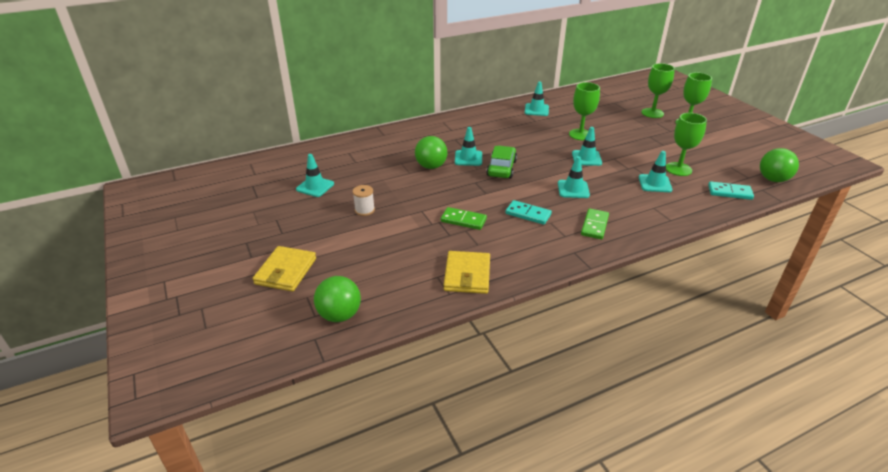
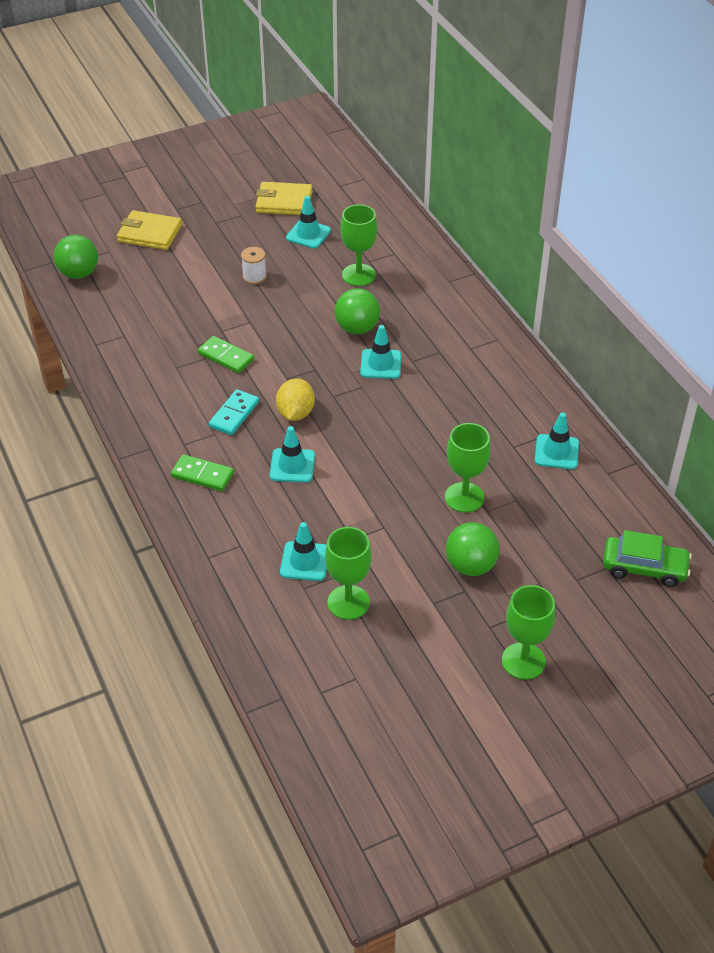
camera: 90 degrees right, 10 degrees up
green domino [441,207,487,230] -> green domino turned 75 degrees counterclockwise [198,336,254,373]
yellow wallet [444,251,490,294] -> yellow wallet moved to [255,182,313,215]
green car [486,146,517,179] -> green car moved to [603,530,692,587]
turquoise traffic cone [572,127,602,166] -> none
green goblet [642,63,675,118] -> green goblet moved to [341,205,377,286]
turquoise domino [708,181,754,200] -> none
green ball [760,148,799,182] -> green ball moved to [446,522,500,576]
none -> yellow lemon [276,378,315,421]

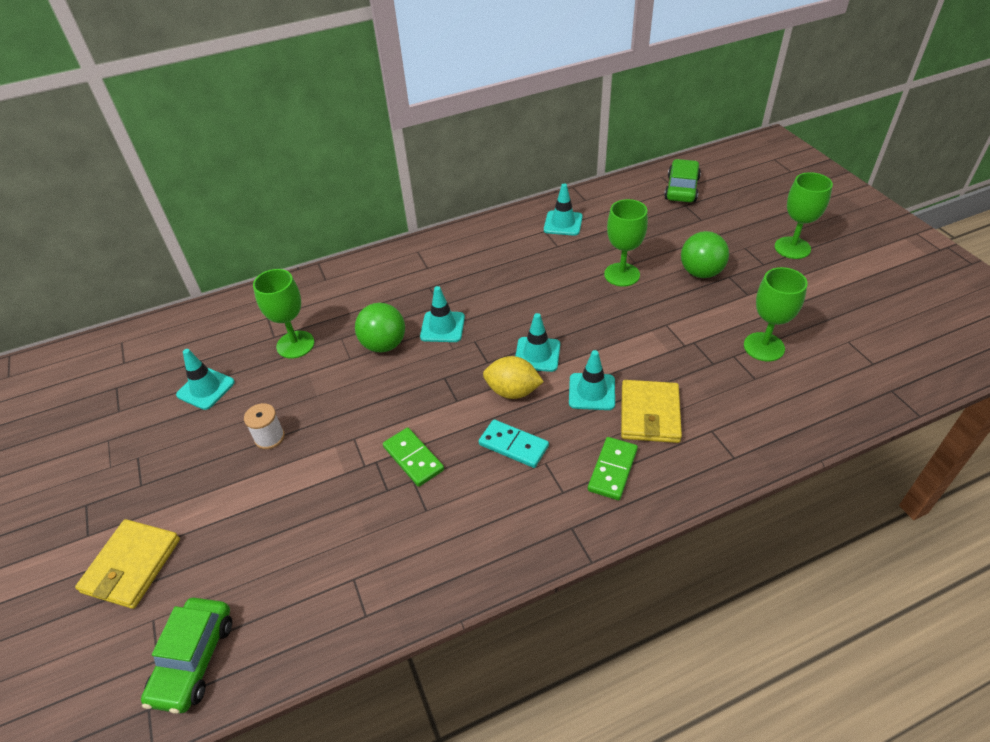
camera: 85 degrees left, 0 degrees up
green ball [54,235,98,279] -> green car [141,598,232,714]
green domino [198,336,254,373] -> green domino turned 75 degrees counterclockwise [383,428,444,487]
yellow wallet [255,182,313,215] -> yellow wallet moved to [621,380,682,443]
turquoise traffic cone [280,522,327,581] -> turquoise traffic cone moved to [515,313,560,372]

